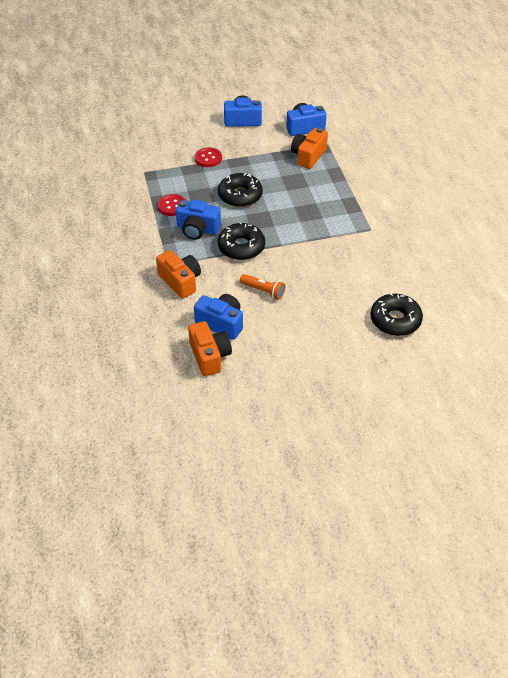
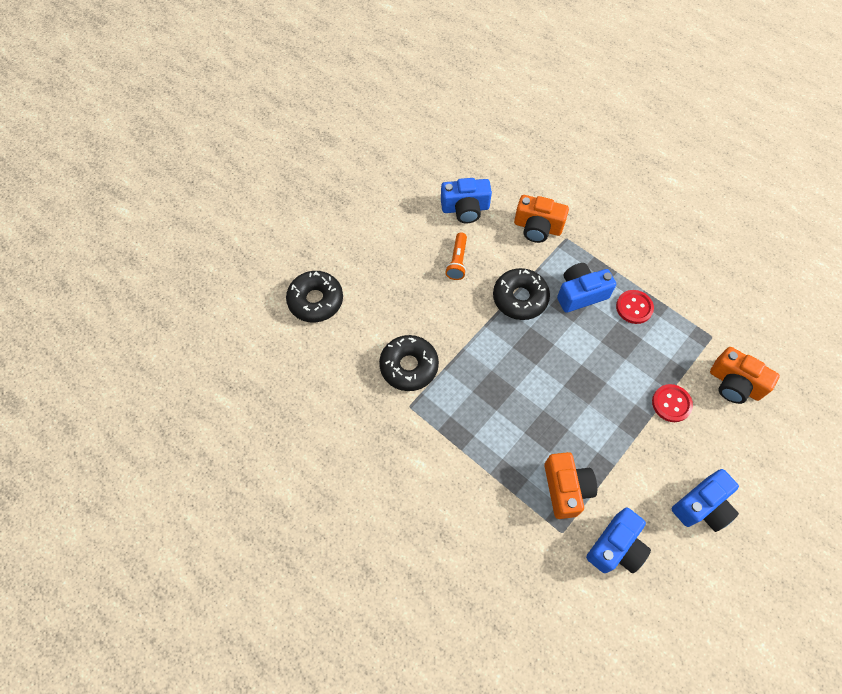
camera: 145 degrees right, 15 degrees up
orange camera [188,321,232,376] -> orange camera moved to [710,347,780,404]
black donut [218,173,263,207] -> black donut moved to [379,335,439,391]
orange flashlight [240,274,285,300] -> orange flashlight turned 75 degrees counterclockwise [445,232,467,280]

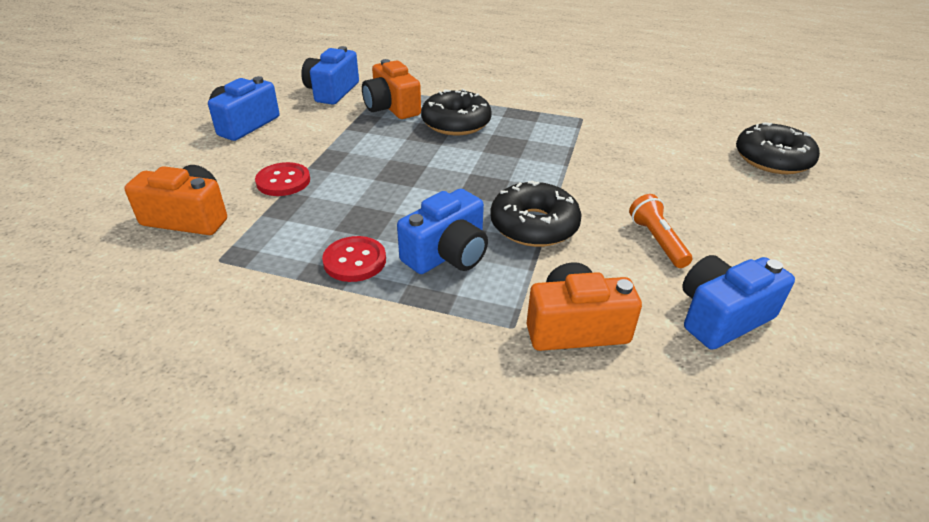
camera: 155 degrees right, 25 degrees down
black donut [379,335,439,391] -> black donut moved to [421,89,492,135]

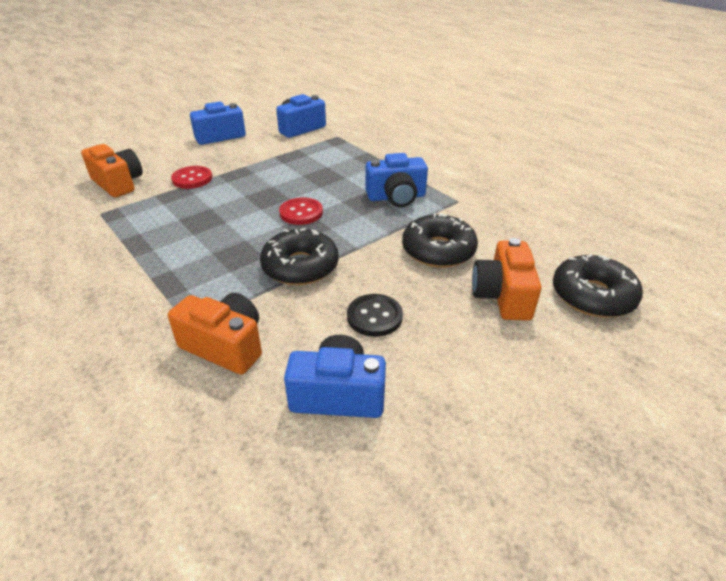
camera: 35 degrees right, 0 degrees up
red button [322,236,386,282] -> red button moved to [279,197,323,225]
orange camera [362,59,421,119] -> orange camera moved to [472,238,542,321]
blue camera [397,189,488,274] -> blue camera moved to [366,153,428,207]
black donut [421,89,492,135] -> black donut moved to [402,213,478,268]
orange flashlight [629,194,692,268] -> black button [347,294,403,337]

